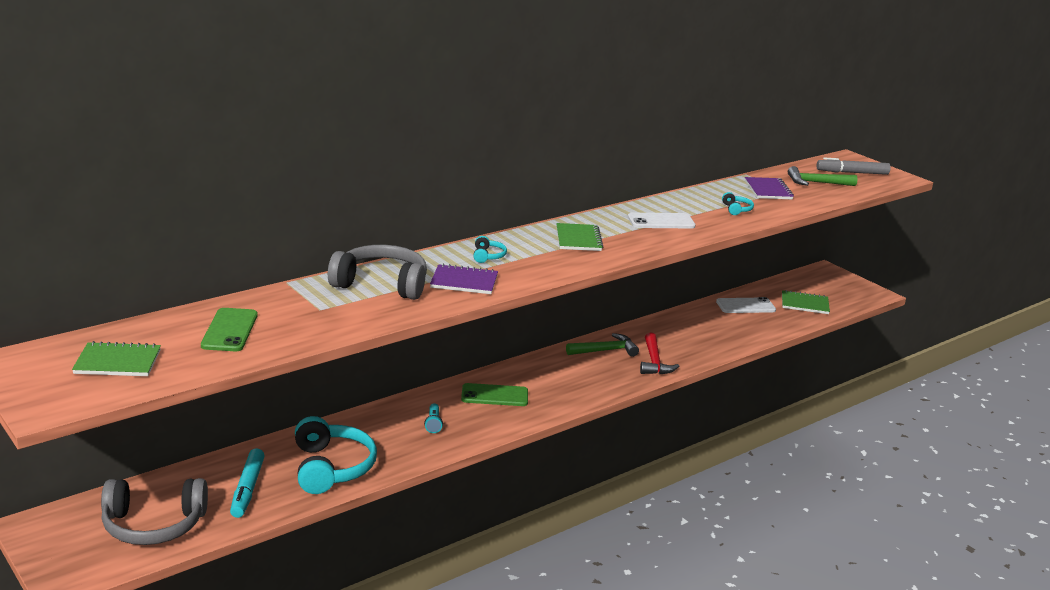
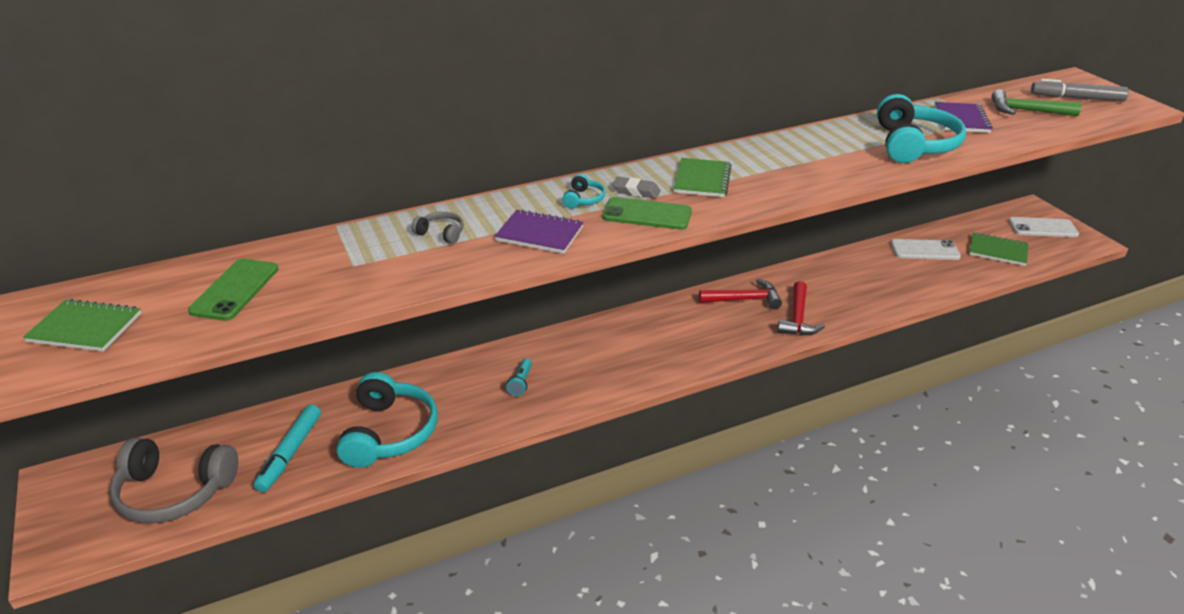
camera: 15 degrees right, 10 degrees up
grey headphones [328,245,427,300] -> grey headphones [411,212,464,244], size x0.44
green phone [461,383,528,406] -> green phone moved to [602,197,692,230]
green hammer [566,333,639,357] -> red hammer [699,279,782,309]
white phone [628,213,696,228] -> white phone moved to [1009,217,1079,237]
turquoise headphones [722,192,754,215] -> turquoise headphones [877,94,966,163], size x2.30
none -> grey eraser [612,177,661,199]

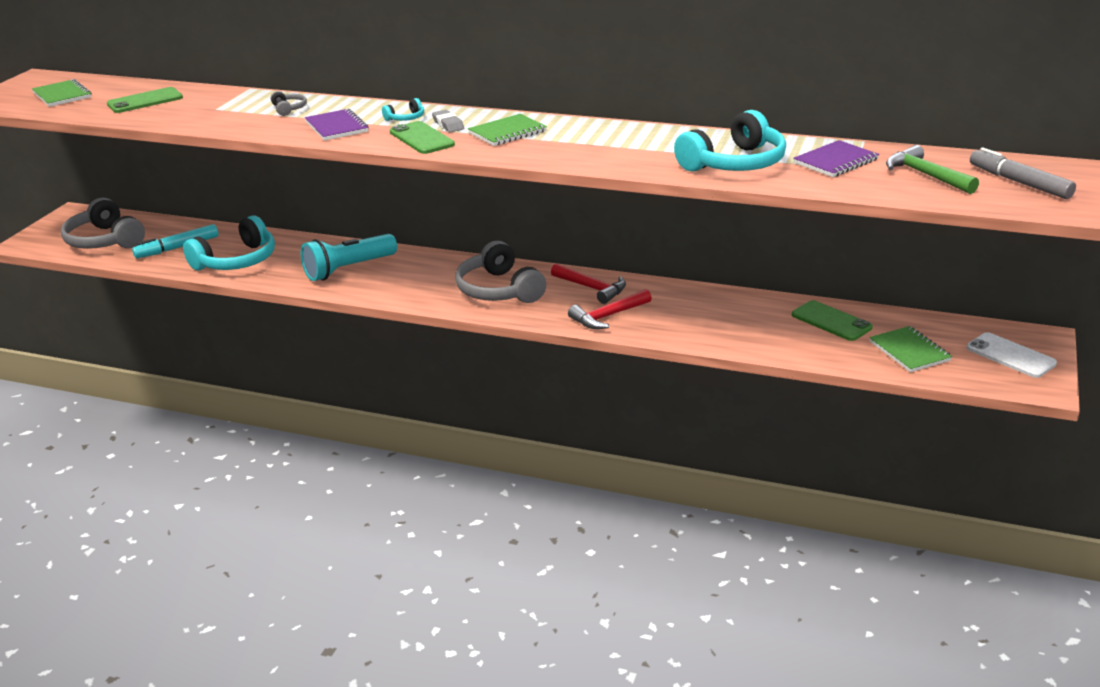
camera: 45 degrees right, 5 degrees down
turquoise flashlight [506,359,532,396] -> turquoise flashlight [301,234,397,281], size x2.28
white phone [891,239,961,260] -> green phone [792,300,873,341]
none -> grey headphones [455,241,546,303]

